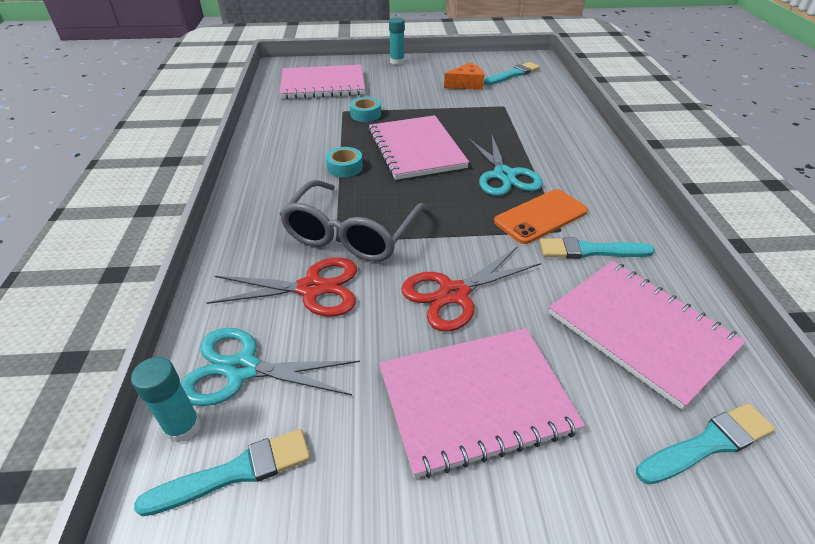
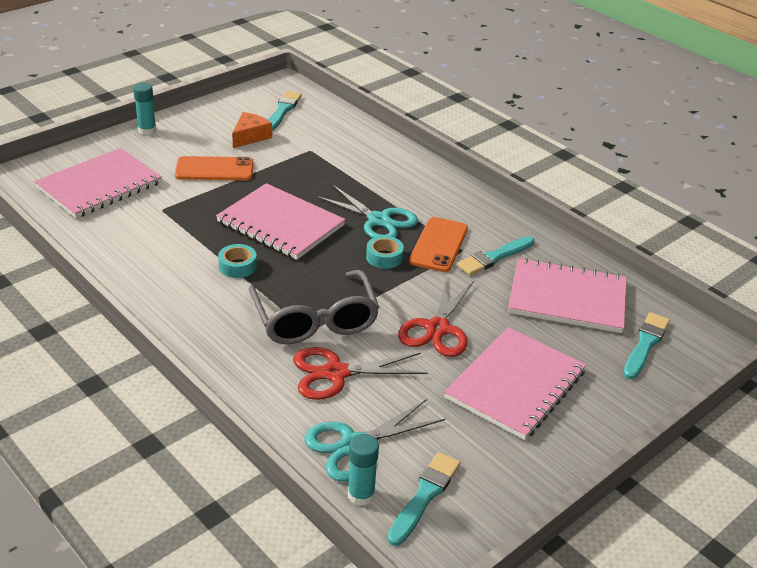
camera: 40 degrees left, 5 degrees down
red scissors [206,258,357,317] -> red scissors turned 150 degrees counterclockwise [293,347,428,400]
turquoise tape [350,97,381,122] -> turquoise tape moved to [366,236,404,269]
none -> orange phone [175,156,254,180]

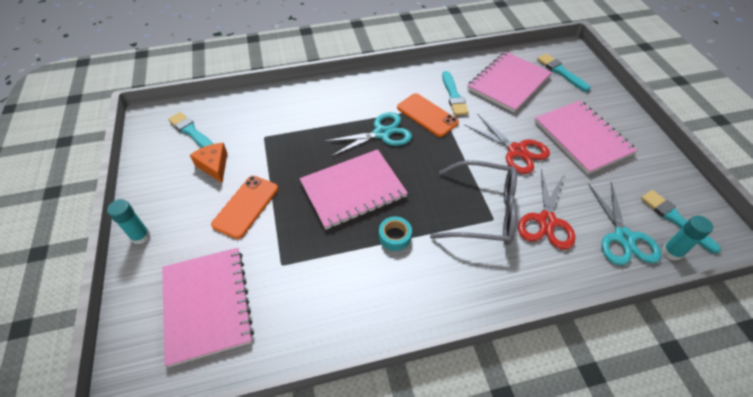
camera: 60 degrees left, 15 degrees up
turquoise tape [366,236,404,269] -> none

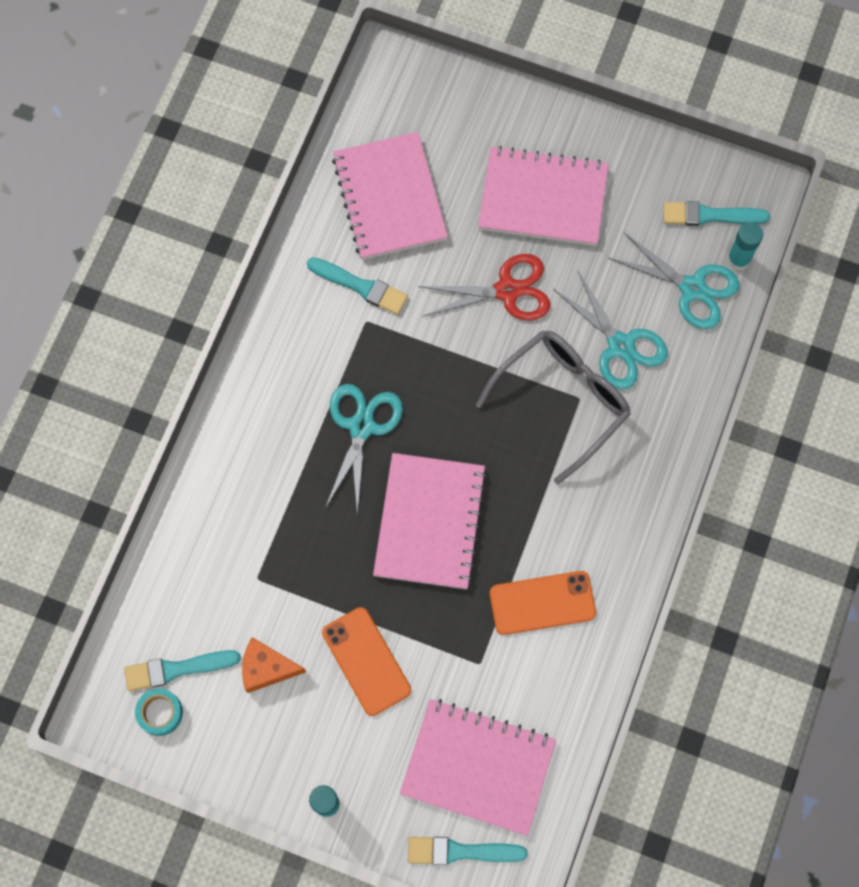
camera: 55 degrees left, 20 degrees up
turquoise tape [379,216,412,251] -> turquoise tape moved to [135,688,183,736]
orange phone [397,93,459,137] -> orange phone moved to [490,571,596,635]
red scissors [518,169,575,250] -> turquoise scissors [553,271,668,390]
turquoise brush [537,54,590,92] -> turquoise brush moved to [408,837,528,865]

